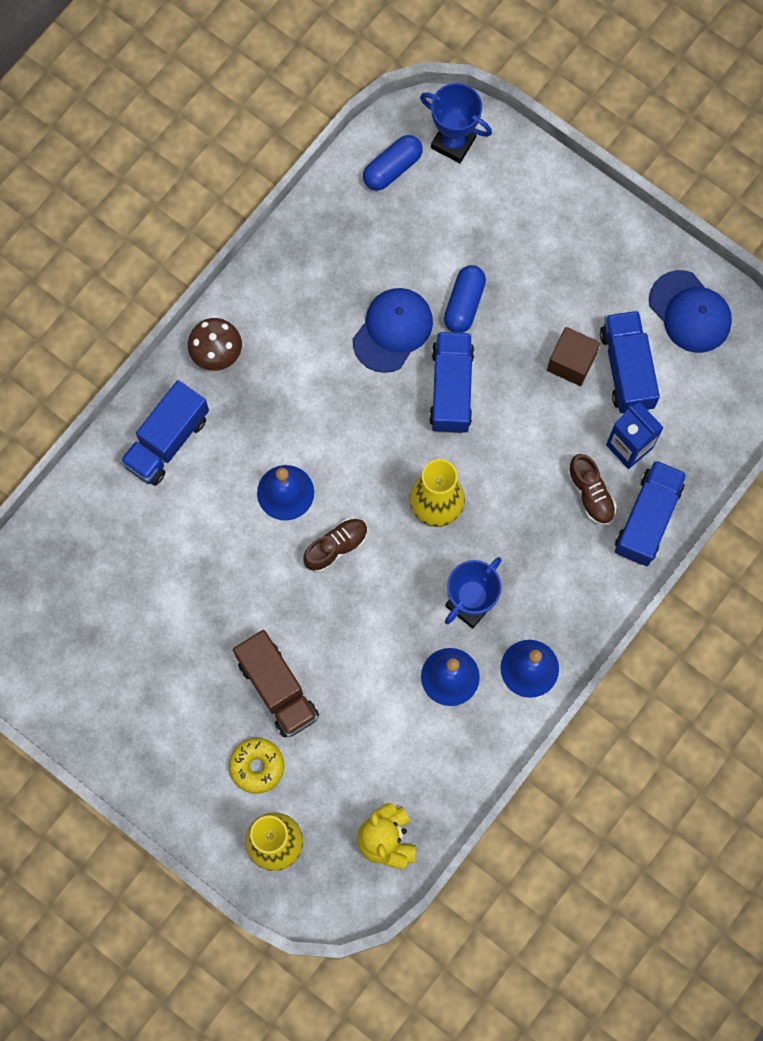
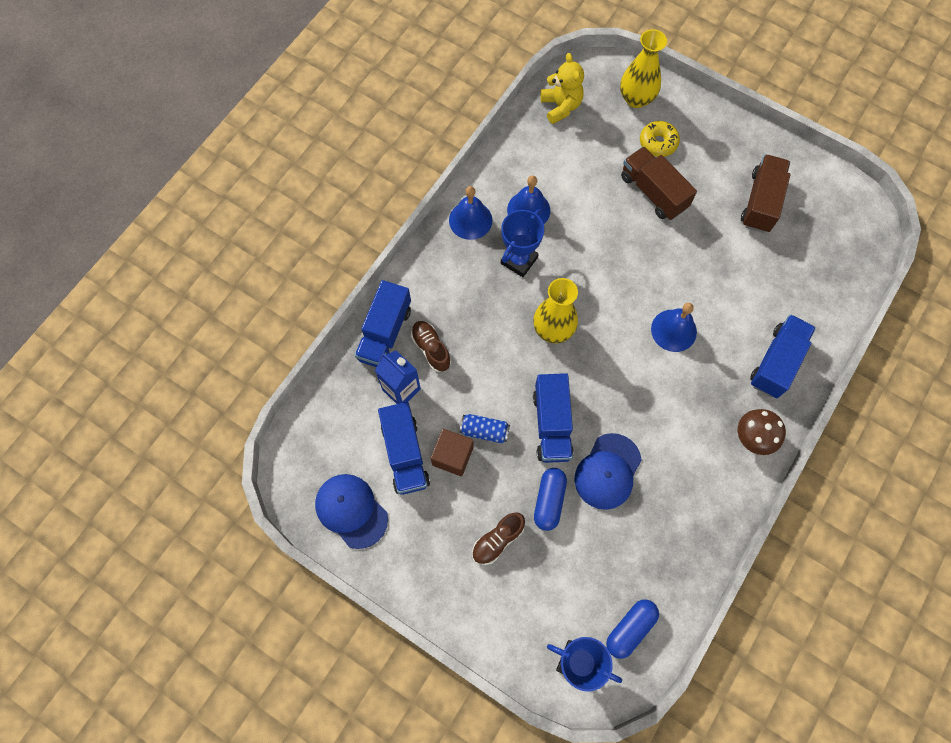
camera: 175 degrees right, 5 degrees down
brown shoe [303,518,368,572] -> brown shoe moved to [472,512,525,565]
none -> blue can [460,414,510,443]
none -> brown truck [741,154,790,233]

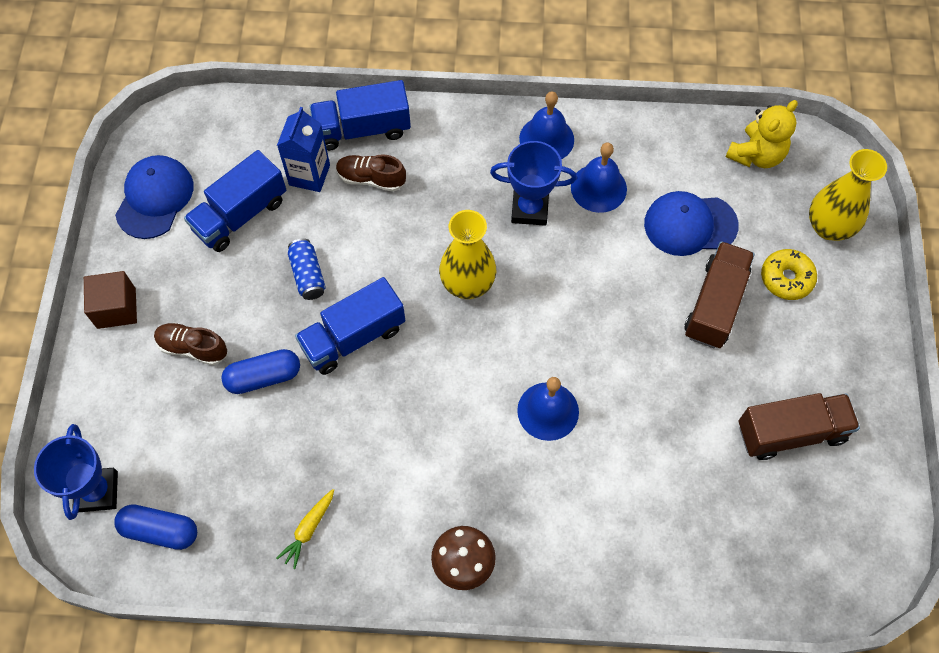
camera: 60 degrees right, 5 degrees down
brown shoe [411,321,451,372] -> brown shoe turned 105 degrees counterclockwise [336,154,406,192]
brown cube [431,429,473,477] -> brown cube moved to [84,271,137,329]
blue cap [575,433,642,510] -> blue cap moved to [644,191,739,256]
blue truck [750,314,816,398] -> none
none -> yellow carrot [276,489,334,569]

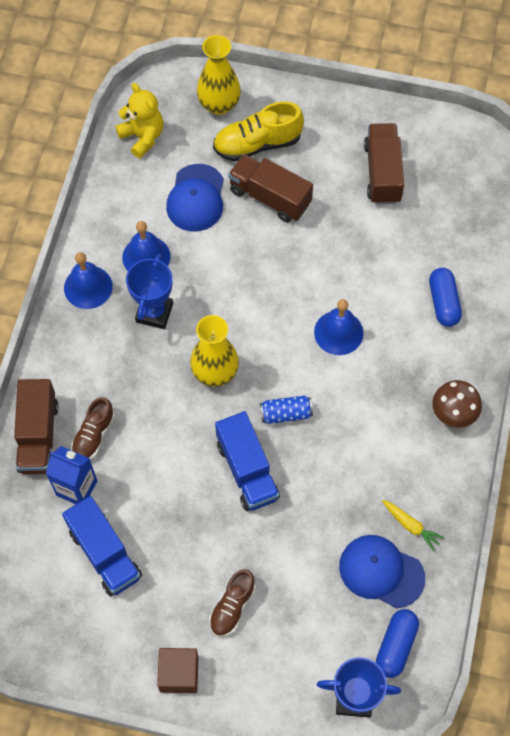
camera: 80 degrees left, 0 degrees up
blue cap [115,155,193,239] -> blue cap moved to [339,535,425,608]
blue capsule [221,349,300,394] -> blue capsule moved to [429,268,462,327]
blue can [288,238,326,300] -> blue can moved to [260,395,313,424]
blue truck [310,80,411,151] -> brown truck [14,379,59,474]
yellow donut [761,249,817,300] -> yellow shoe [213,101,304,162]

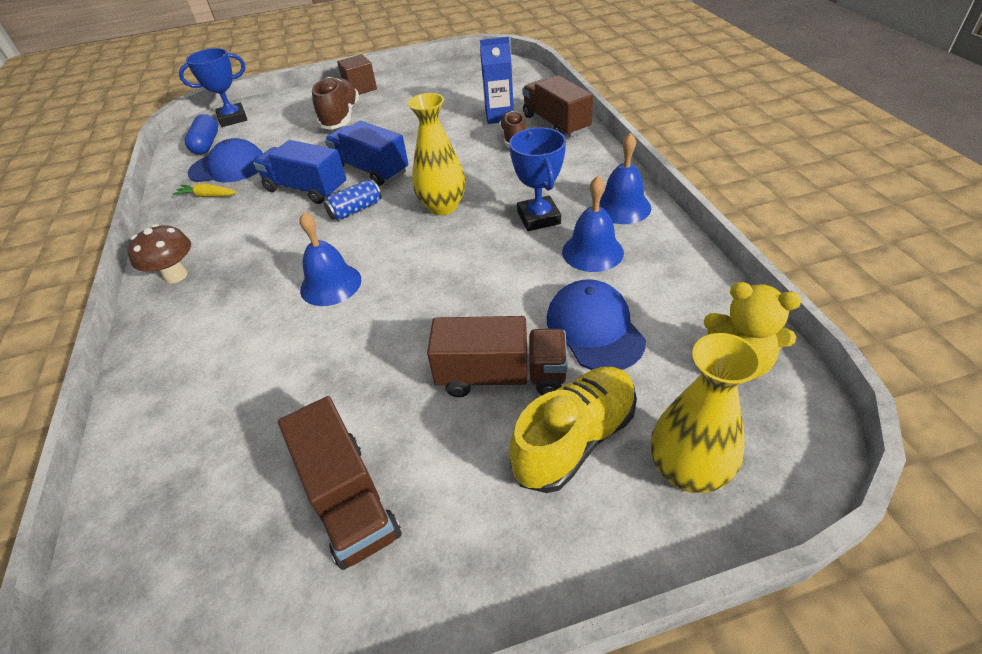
camera: 155 degrees right, 20 degrees down
blue truck [62,496,142,596] -> blue truck moved to [254,140,346,204]
brown shoe [209,569,256,637] -> brown shoe [312,77,359,130], size x1.54
blue capsule [429,268,462,327] -> none

